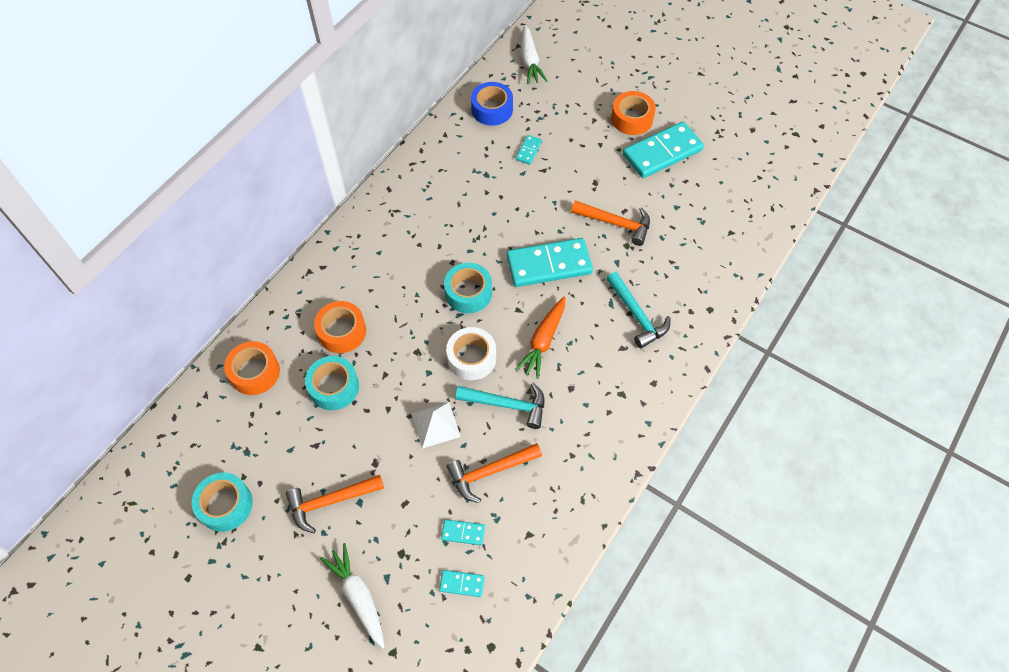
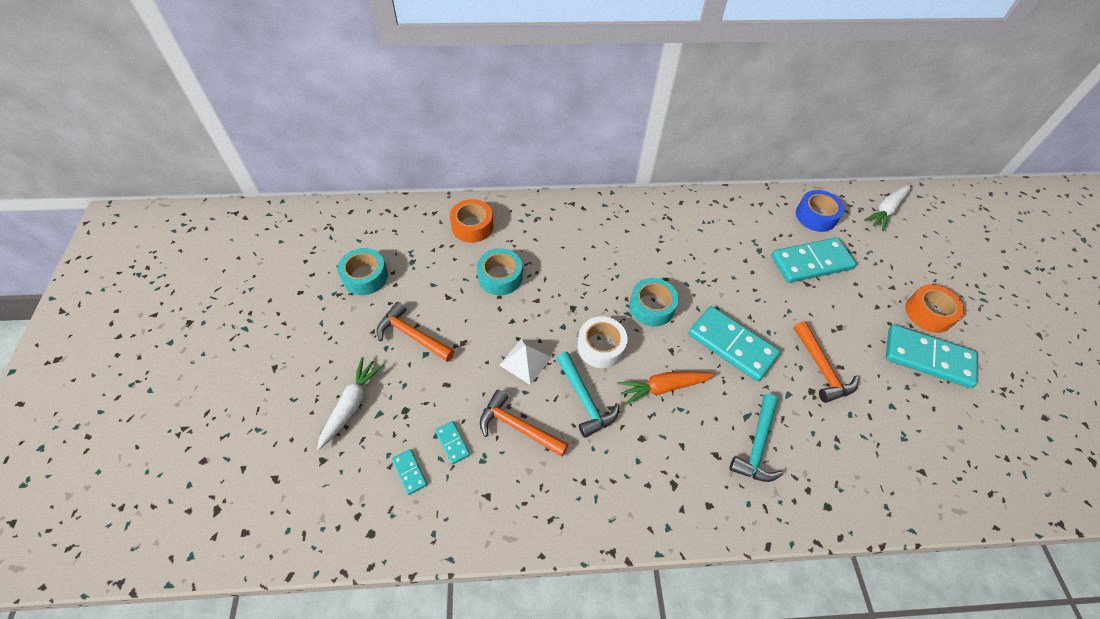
camera: 50 degrees right, 5 degrees down
orange tape [314,301,366,353] -> none
turquoise domino [515,135,542,165] -> turquoise domino [771,238,856,283], size x2.27

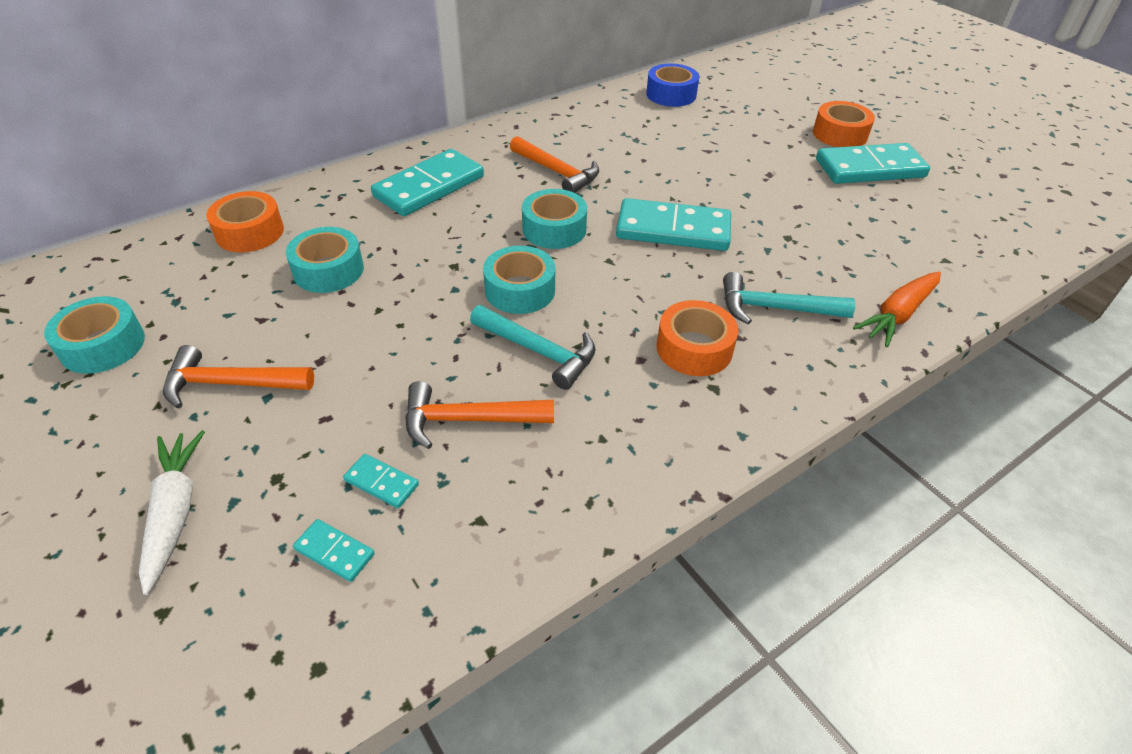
camera: 30 degrees left, 10 degrees down
white pyramid [499,338,552,385] -> none
white tape [577,317,628,368] -> turquoise tape [483,246,555,314]
orange carrot [617,371,715,405] -> orange carrot moved to [853,272,941,347]
turquoise hammer [730,394,783,482] -> turquoise hammer turned 105 degrees clockwise [723,272,855,324]
turquoise domino [771,238,856,283] -> turquoise domino moved to [371,149,484,216]
orange hammer [794,321,858,403] -> orange hammer moved to [510,136,599,193]
white carrot [864,184,911,231] -> none
none -> orange tape [657,300,739,376]

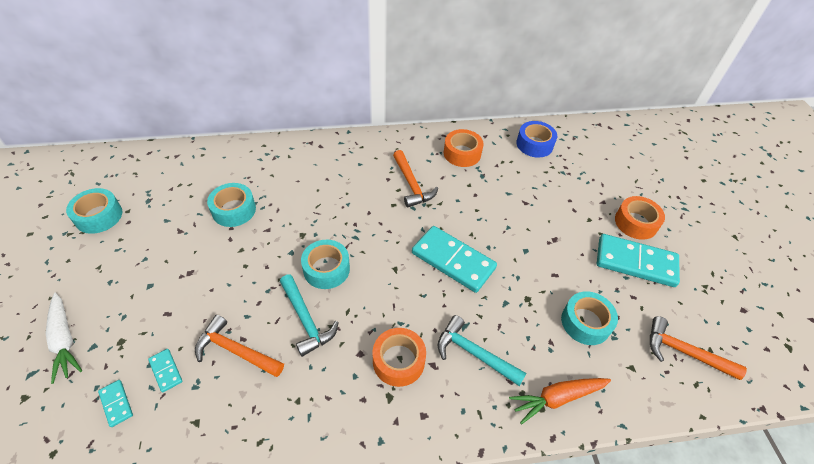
camera: 25 degrees right, 5 degrees up
white carrot [139,430,205,595] -> white carrot turned 135 degrees clockwise [46,293,82,384]
orange hammer [163,345,314,409] -> orange hammer moved to [650,316,747,380]
orange tape [207,191,284,252] -> orange tape moved to [443,129,483,167]
turquoise domino [371,149,484,216] -> none
turquoise tape [522,189,587,249] -> turquoise tape moved to [561,291,618,345]

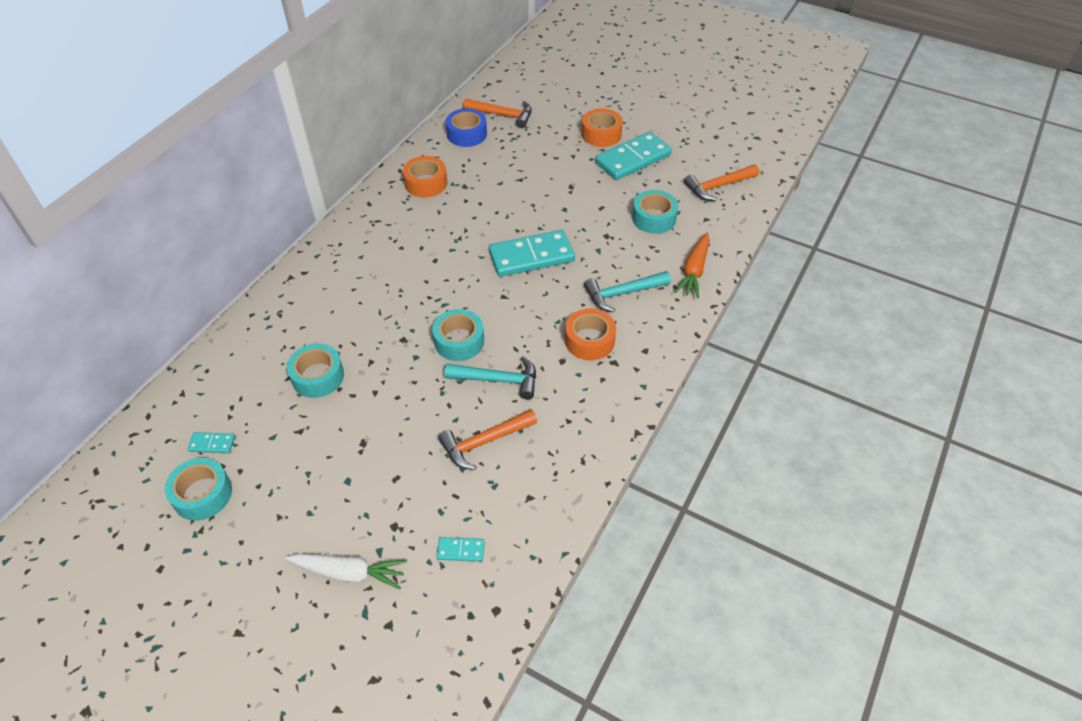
camera: 50 degrees left, 0 degrees up
turquoise domino [148,349,182,393] -> turquoise domino moved to [188,432,235,453]
orange hammer [393,150,438,208] -> orange hammer moved to [463,98,532,128]

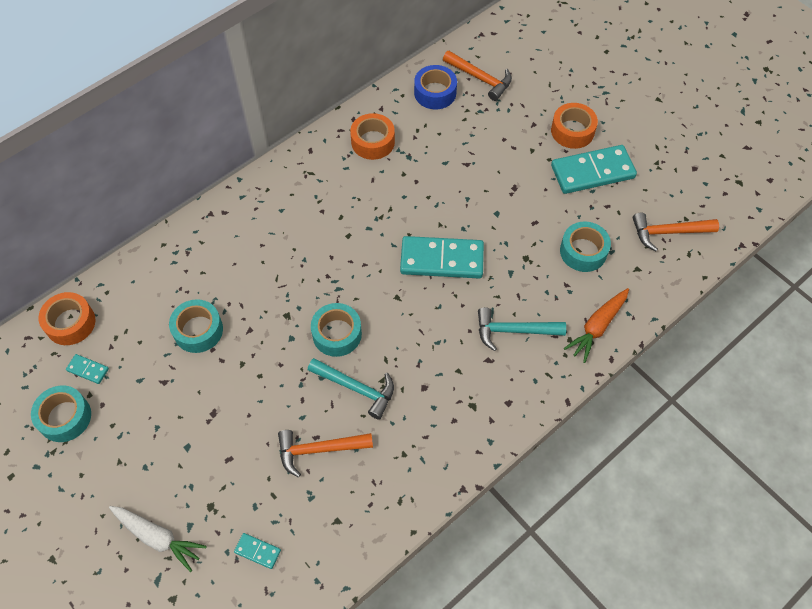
camera: 20 degrees right, 10 degrees up
orange tape [565,309,616,360] -> orange tape moved to [38,292,96,345]

